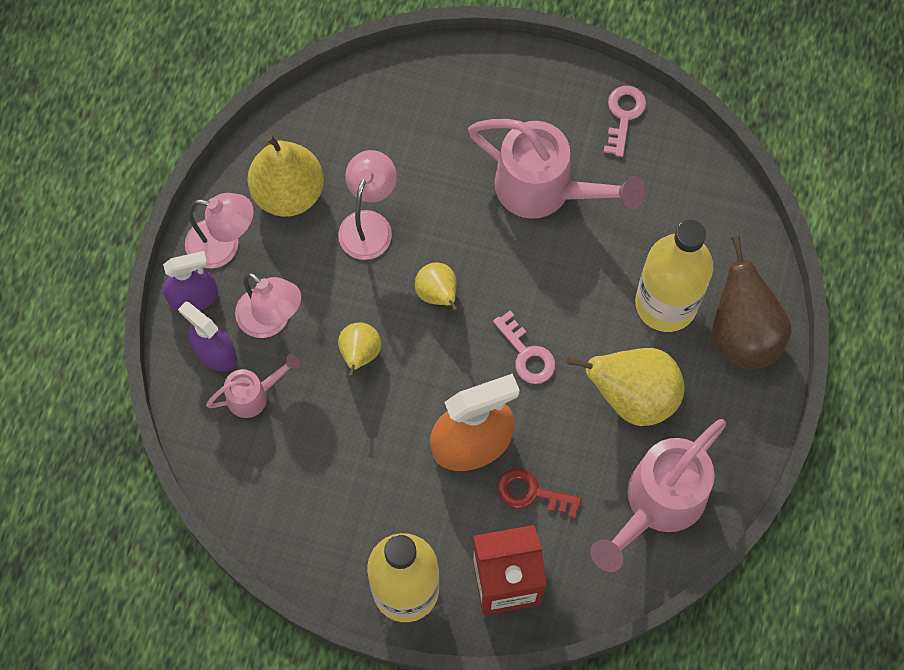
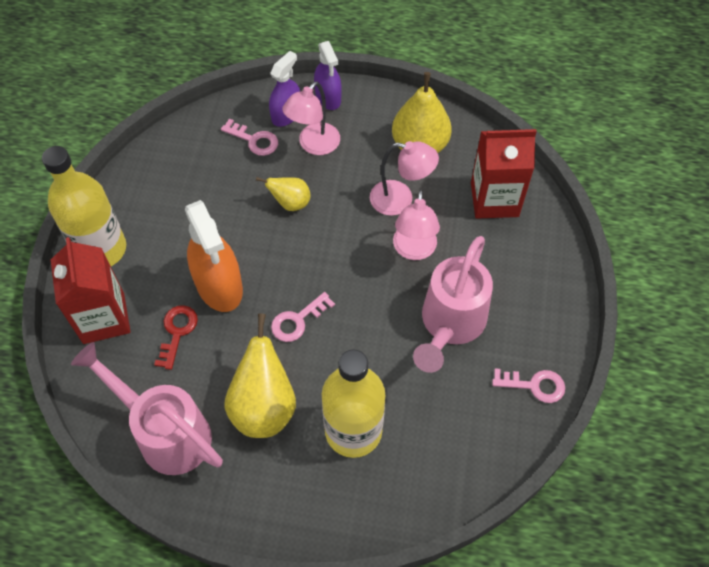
camera: 85 degrees right, 10 degrees down
pink lamp [185,193,254,268] -> pink lamp moved to [393,190,440,260]
pink watering can [206,354,300,418] -> pink key [221,119,278,156]
yellow pear [415,262,458,312] -> none
brown pear [712,236,792,369] -> none
none -> red carton [471,129,537,219]

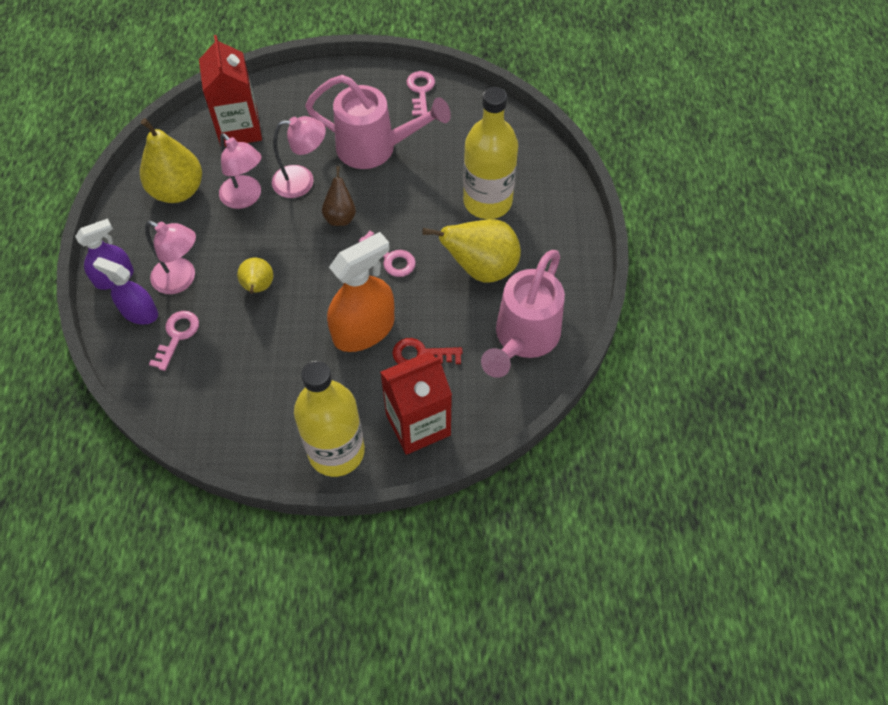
camera: 100 degrees left, 0 degrees up
pink lamp [370,141,439,216] -> pink lamp turned 135 degrees clockwise [219,133,262,209]
none -> brown pear [322,166,356,226]

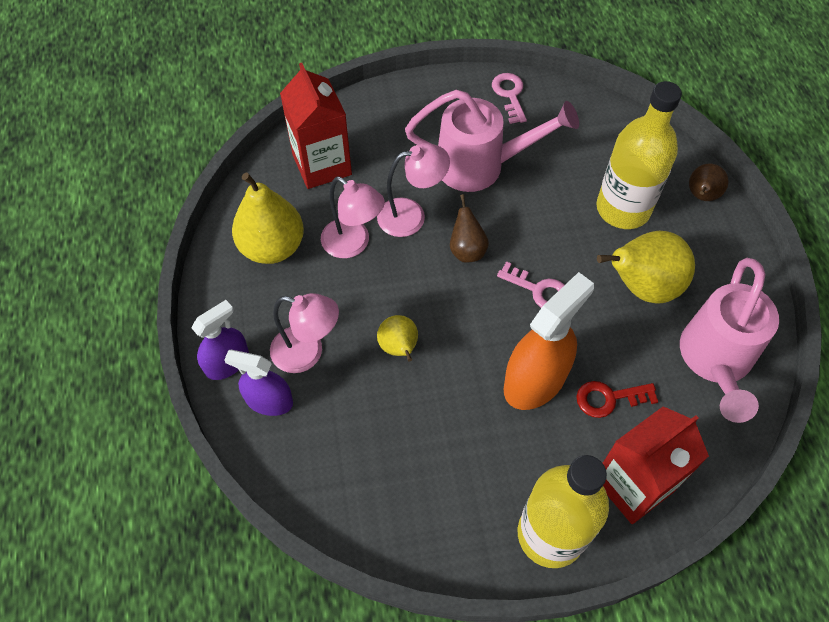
camera: 10 degrees left, 0 degrees up
pink key [149,311,199,371] -> none
none -> brown pear [689,164,729,201]

